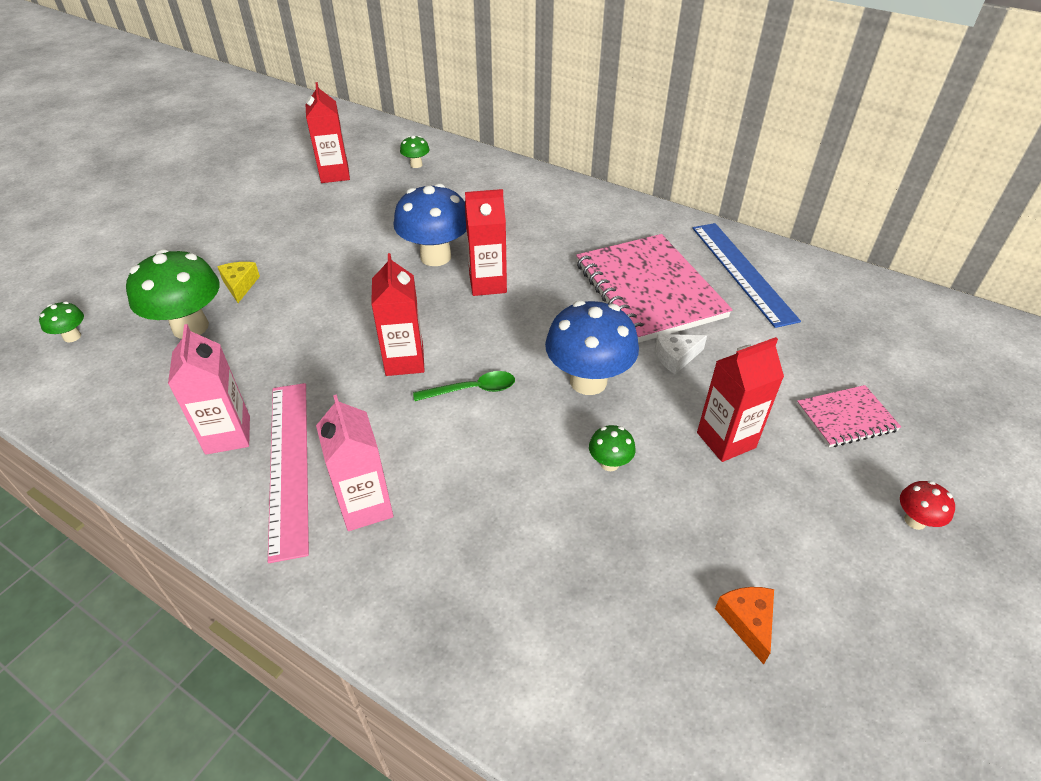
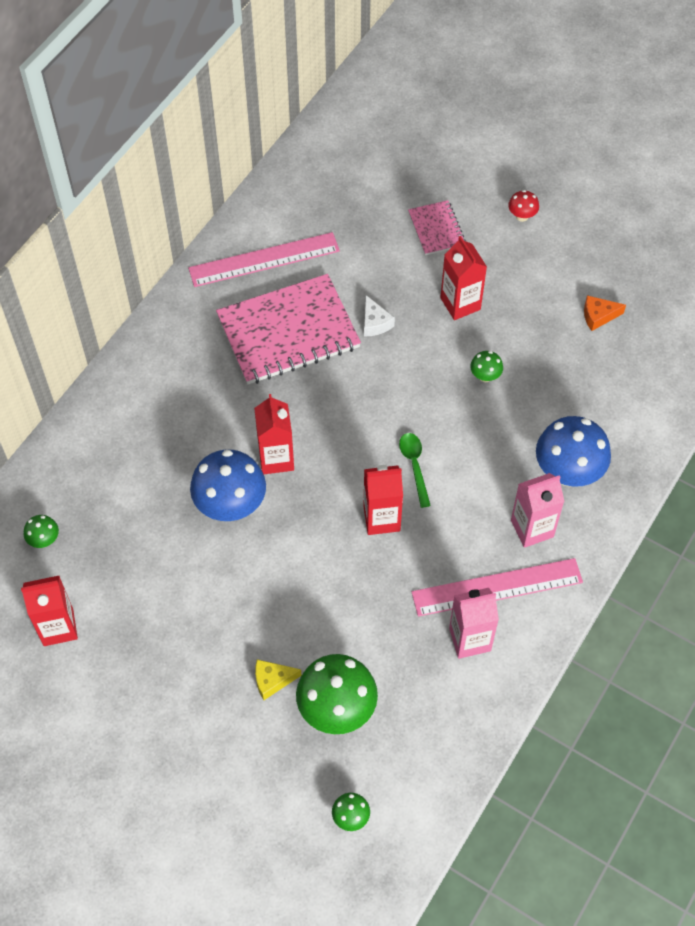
camera: 90 degrees left, 15 degrees up
blue mushroom [545,300,639,395] -> blue mushroom moved to [536,416,611,487]
blue ruler [692,223,801,328] -> pink ruler [188,232,340,287]

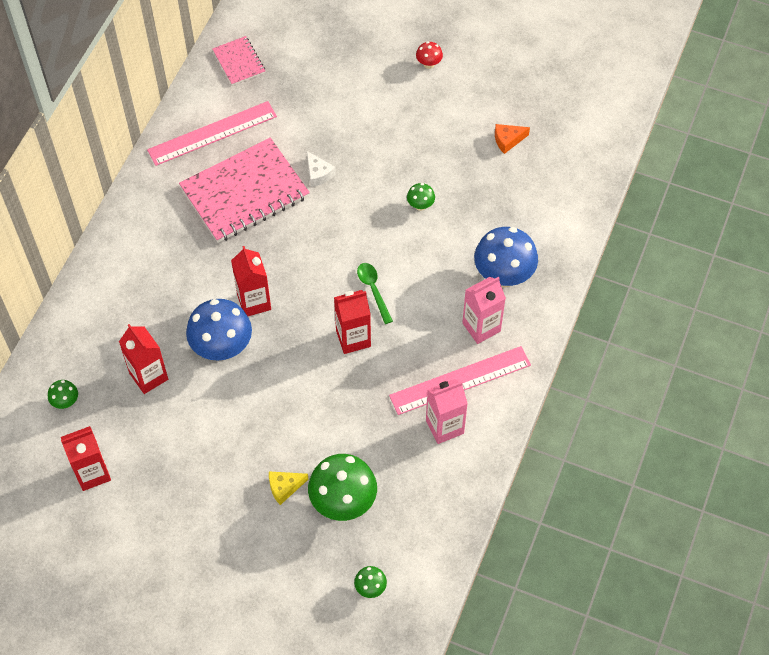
camera: 10 degrees left, 0 degrees up
pink notebook [408,200,466,255] -> pink notebook moved to [212,36,265,86]
red carton [440,236,487,320] -> red carton moved to [119,324,168,394]

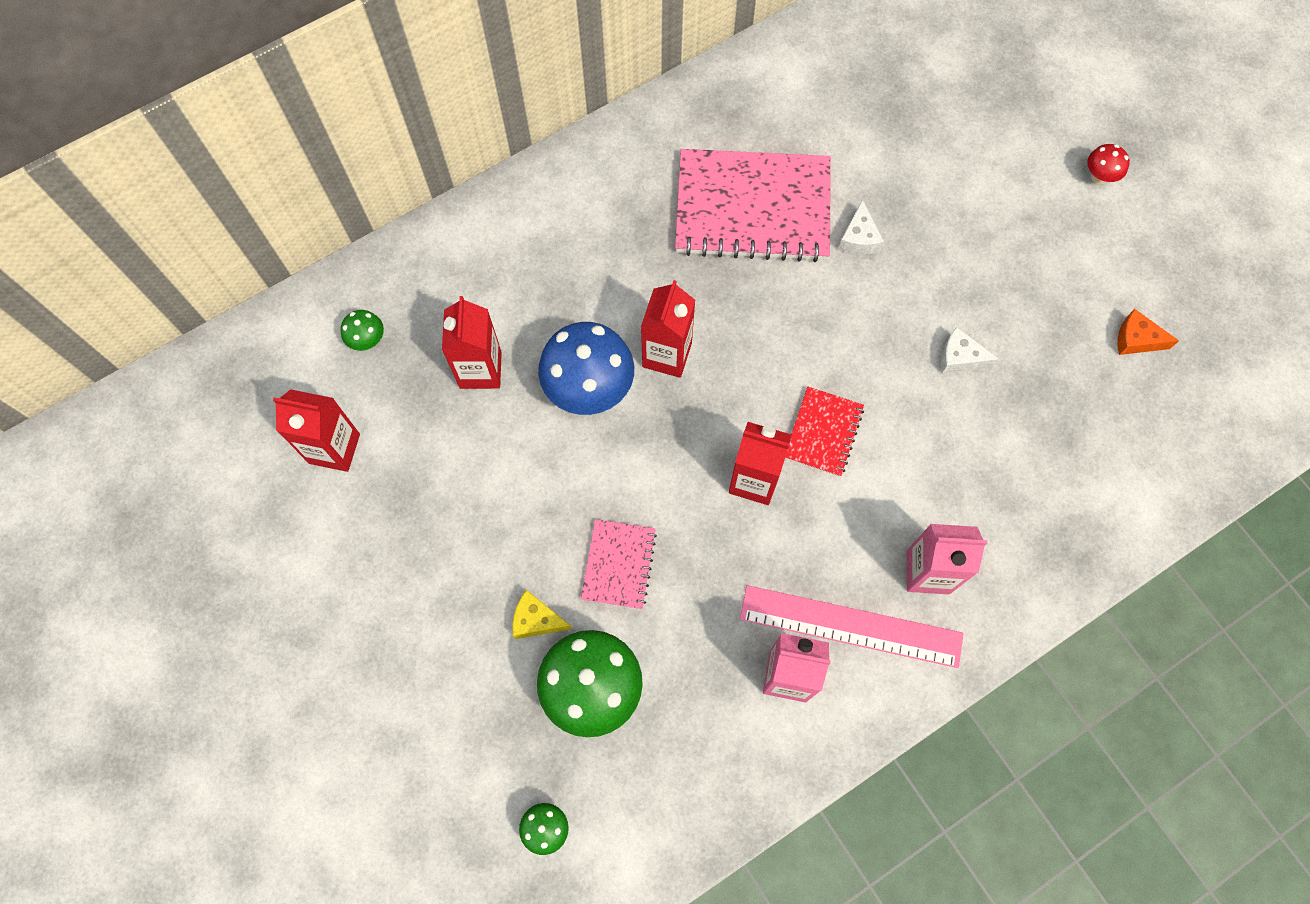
camera: 35 degrees right, 10 degrees up
pink ruler [147,101,277,166] -> none
pink notebook [212,36,265,86] -> pink notebook moved to [581,519,657,609]
green spoon [357,263,393,324] -> red notebook [785,387,864,477]
green mushroom [407,183,435,211] -> white cheese [941,327,999,373]
blue mushroom [474,227,538,288] -> none

